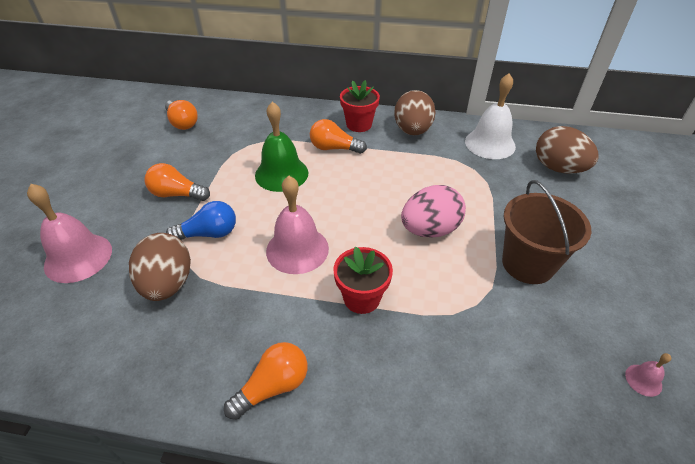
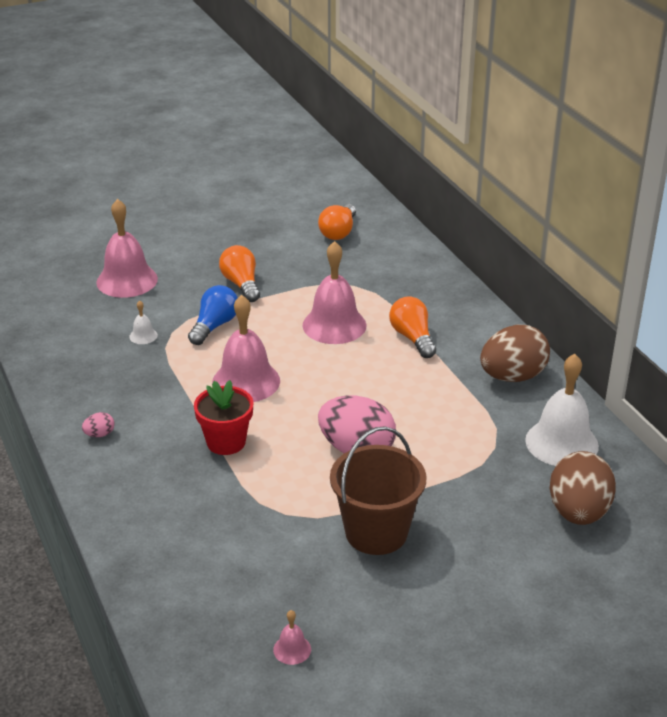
camera: 55 degrees right, 10 degrees down
brown egg [129,233,191,301] -> white bell [129,300,158,344]
blue light bulb [166,201,236,240] -> blue light bulb turned 105 degrees counterclockwise [188,285,238,345]
orange light bulb [224,342,308,420] -> pink egg [82,412,115,437]
green bell [255,102,308,192] -> pink bell [302,241,367,344]
red flower pot [340,80,380,132] -> none

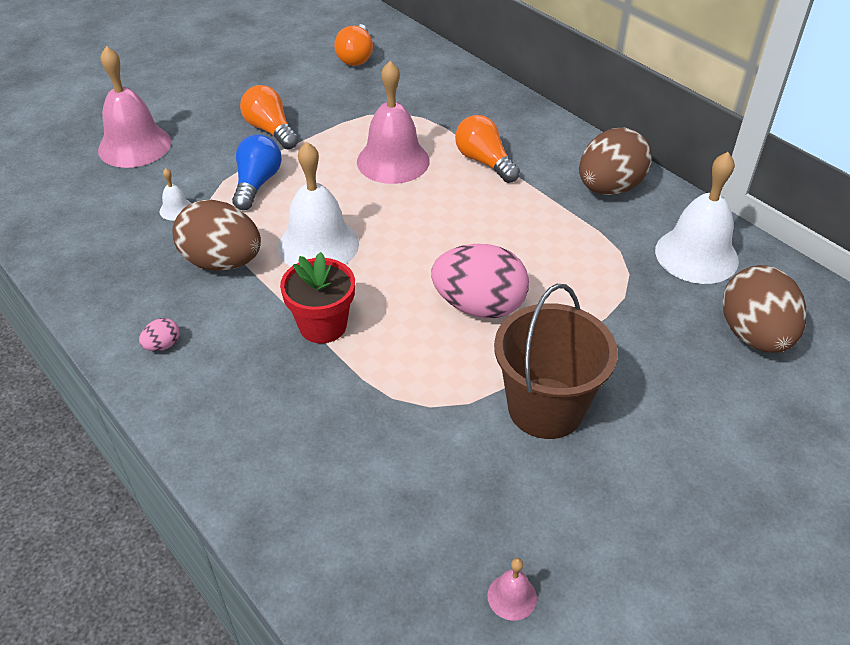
camera: 15 degrees left, 10 degrees up
pink bell [212,295,280,402] -> white bell [278,142,359,267]
none -> brown egg [172,200,261,271]

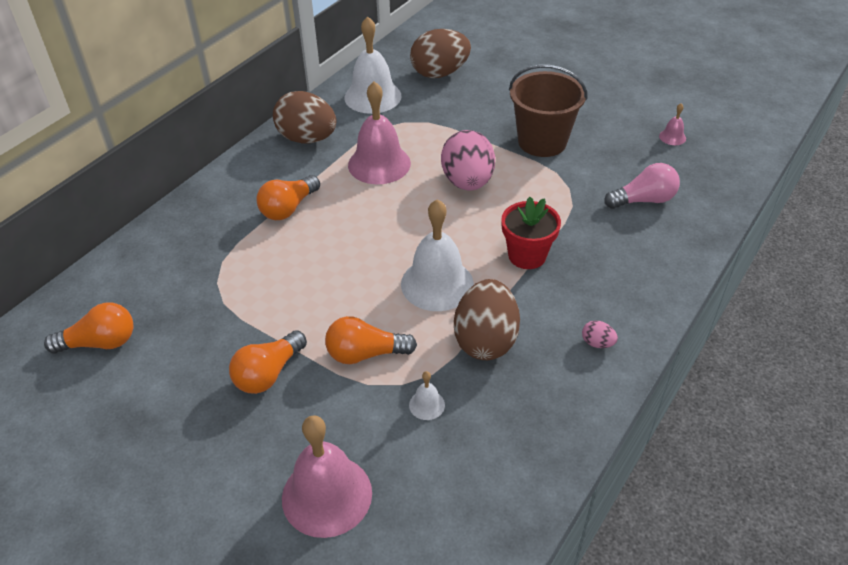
camera: 105 degrees left, 0 degrees up
blue light bulb [232,134,282,210] -> orange light bulb [325,316,417,364]
pink bell [357,61,430,184] -> pink bell moved to [348,81,411,184]
none -> pink light bulb [604,163,680,209]

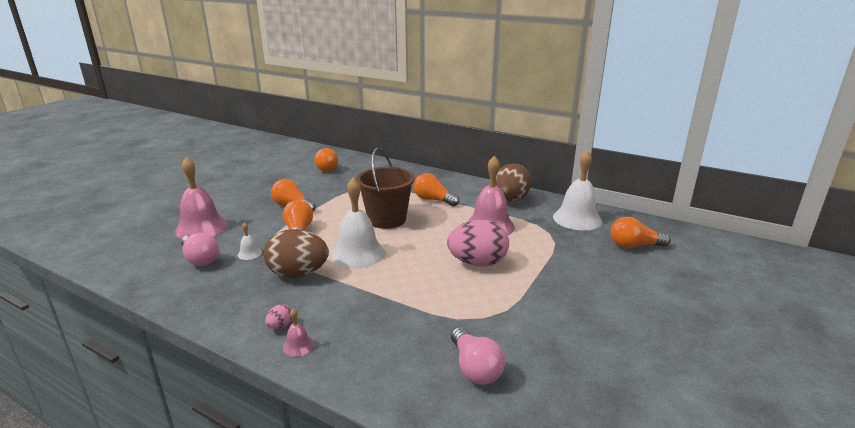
camera: 85 degrees right, 20 degrees down
brown egg [410,29,471,78] -> orange light bulb [610,217,671,248]
red flower pot [501,197,561,269] -> none
brown bucket [509,65,587,157] -> brown bucket moved to [356,147,415,229]
pink bell [659,103,686,145] -> pink bell moved to [283,308,314,357]
none -> pink light bulb [181,232,219,266]

